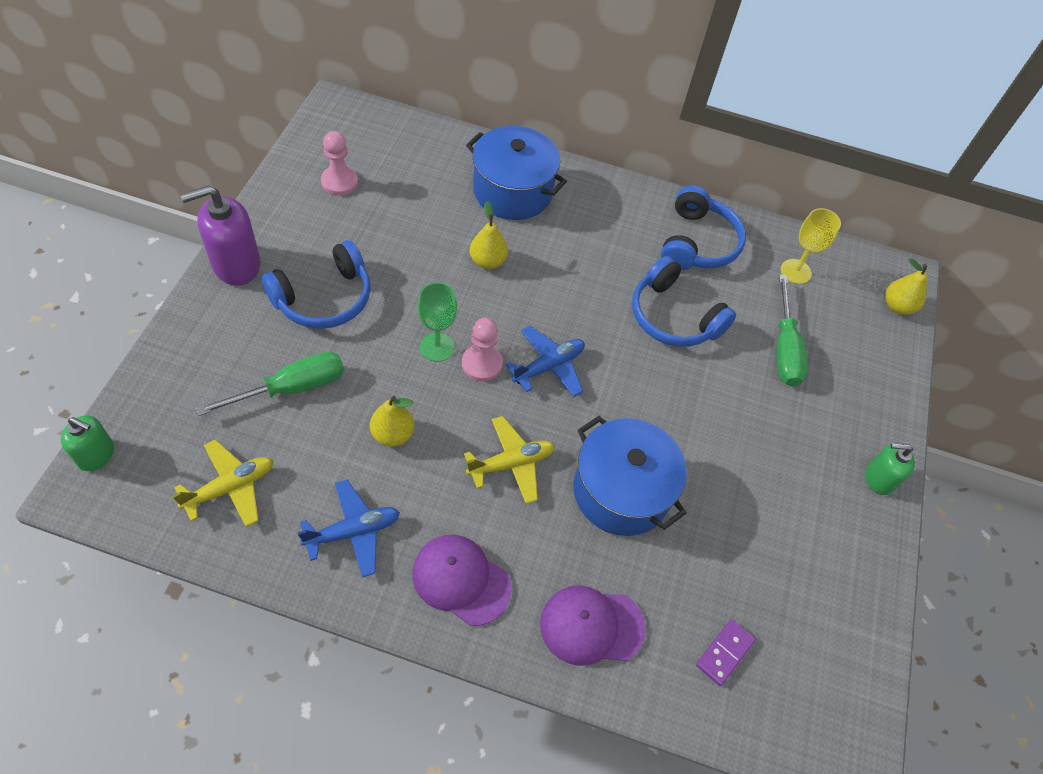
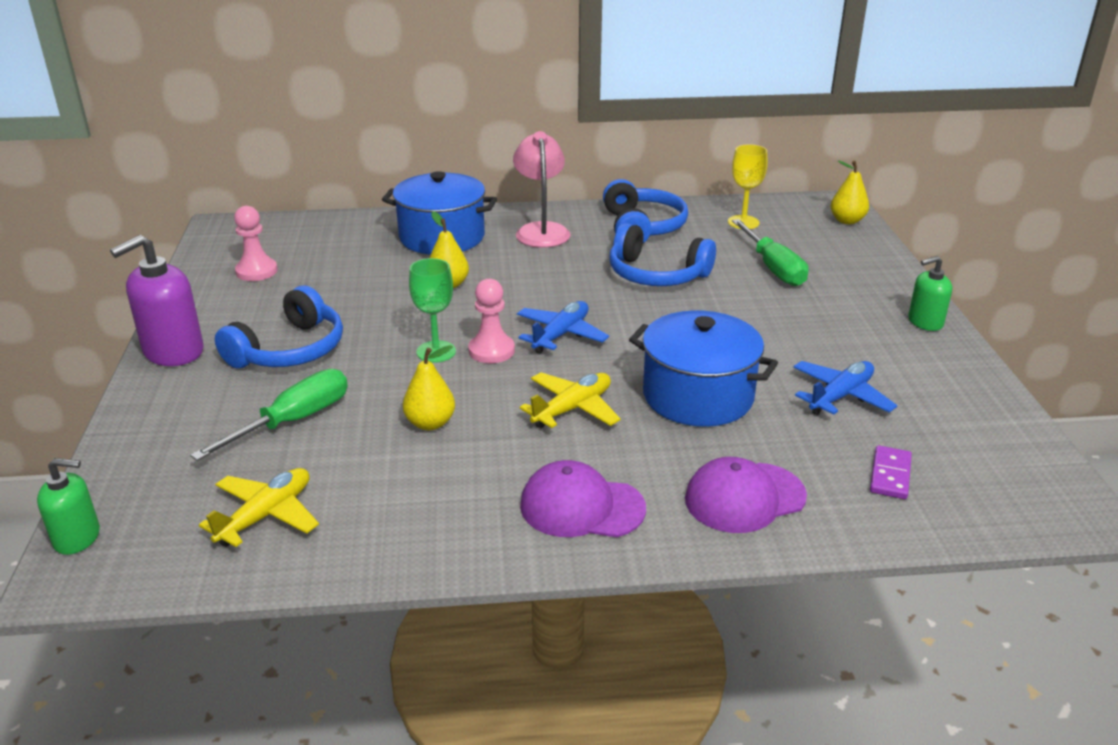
camera: 15 degrees left, 25 degrees down
blue plane [298,480,400,578] -> blue plane moved to [793,361,897,415]
none -> pink lamp [513,131,570,248]

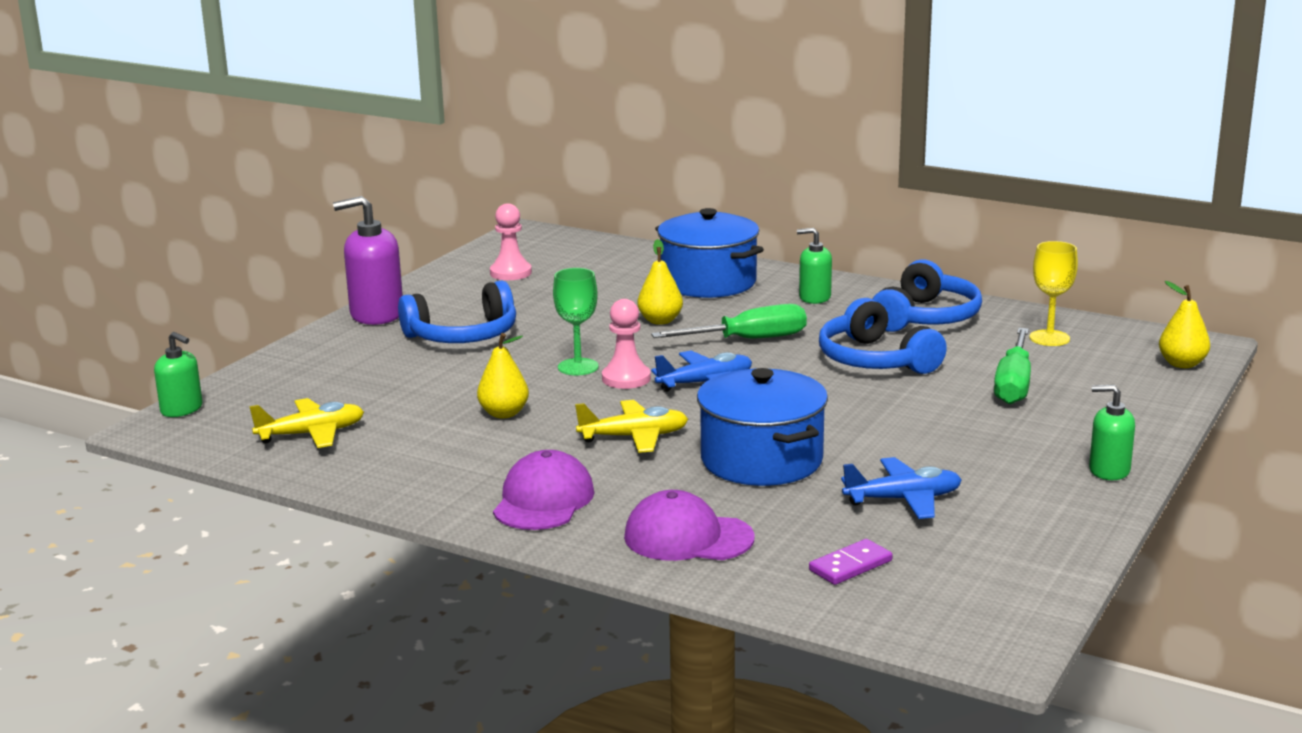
camera: 35 degrees right, 10 degrees down
green screwdriver [190,369,348,461] -> green screwdriver moved to [651,304,807,339]
pink lamp [513,131,570,248] -> green soap dispenser [797,228,832,304]
purple cap [520,460,646,537] -> purple cap turned 60 degrees clockwise [493,450,594,530]

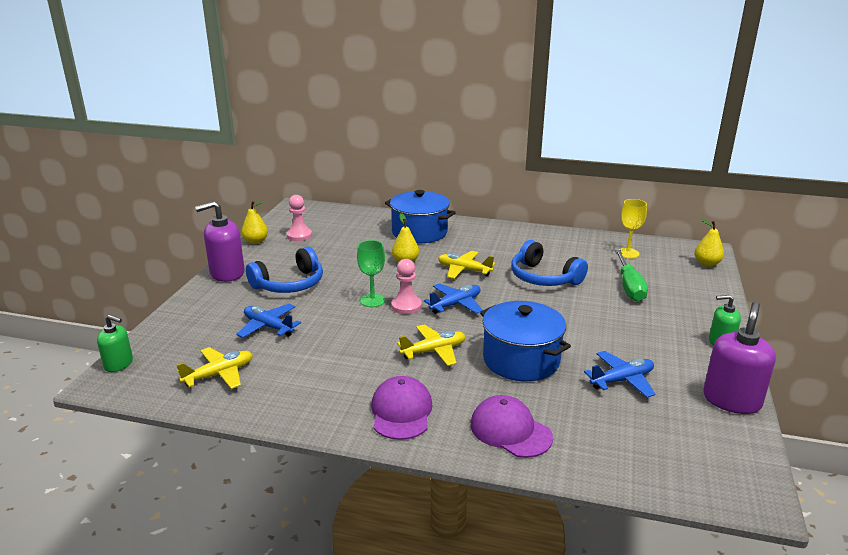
camera: 15 degrees left, 5 degrees up
yellow pear [477,333,529,418] -> yellow pear moved to [241,201,268,244]
purple cap [624,490,755,561] -> purple cap turned 45 degrees clockwise [470,395,553,458]
green screwdriver [651,304,807,339] -> yellow plane [438,251,495,279]
green soap dispenser [797,228,832,304] -> none
purple domino [809,539,893,585] -> none
blue headphones [872,259,982,332] -> none
none -> blue plane [236,304,301,338]
none -> purple soap dispenser [703,302,776,414]

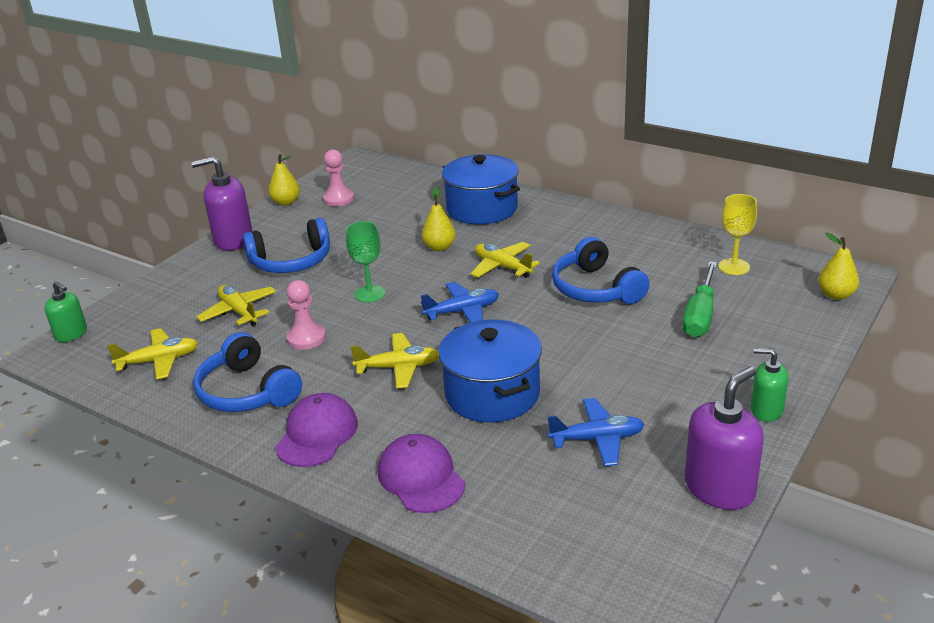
camera: 20 degrees right, 5 degrees up
blue plane [236,304,301,338] -> yellow plane [196,285,276,326]
pink pawn [391,259,422,314] -> pink pawn moved to [287,280,326,350]
none -> blue headphones [193,332,302,412]

